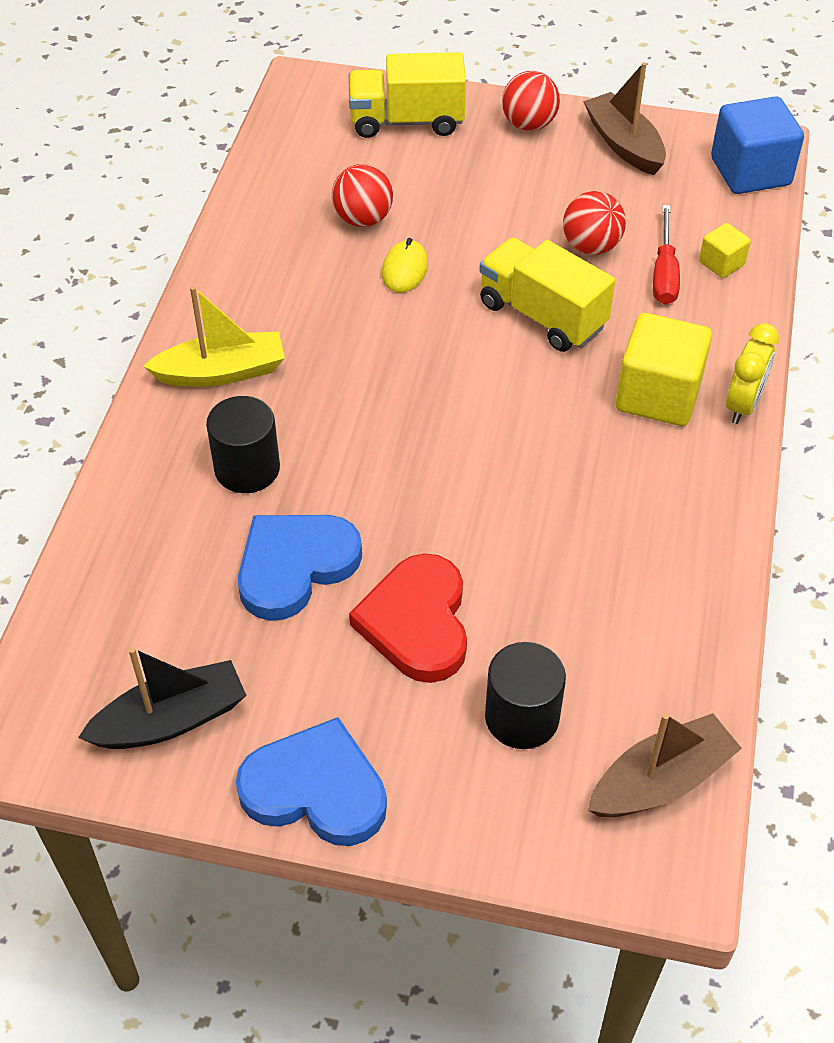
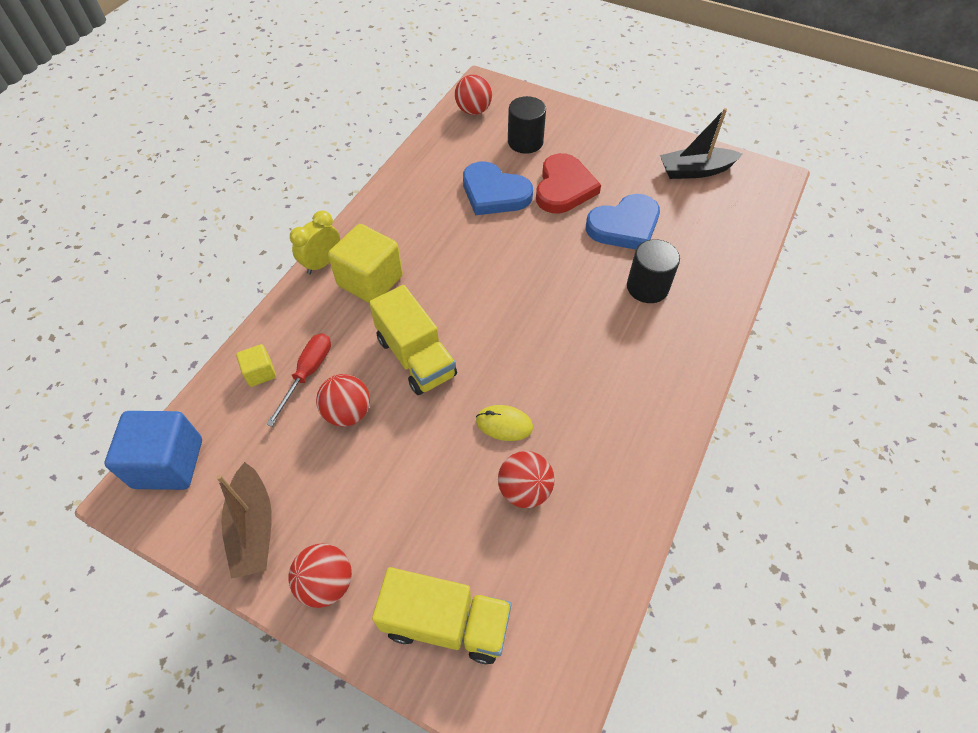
camera: 165 degrees left, 5 degrees up
yellow boat [143,286,285,387] -> none
blue heart [236,717,387,846] -> blue heart moved to [463,161,533,215]
yellow mouse [382,238,428,293] -> yellow mouse turned 75 degrees clockwise [476,405,533,441]
brown boat [588,713,742,817] -> red ball [455,74,492,115]

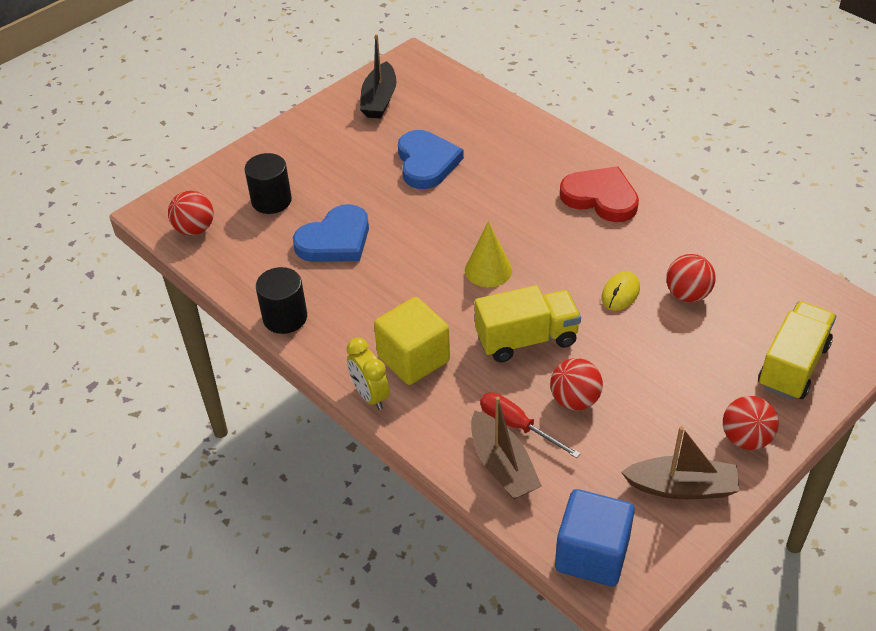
camera: 70 degrees left, 10 degrees down
yellow cube [236,344,276,387] -> brown boat [471,396,542,499]
red heart [536,153,601,213] -> red heart moved to [560,166,639,222]
black cylinder [627,239,680,303] -> black cylinder moved to [256,267,307,334]
none -> yellow cone [465,221,512,287]

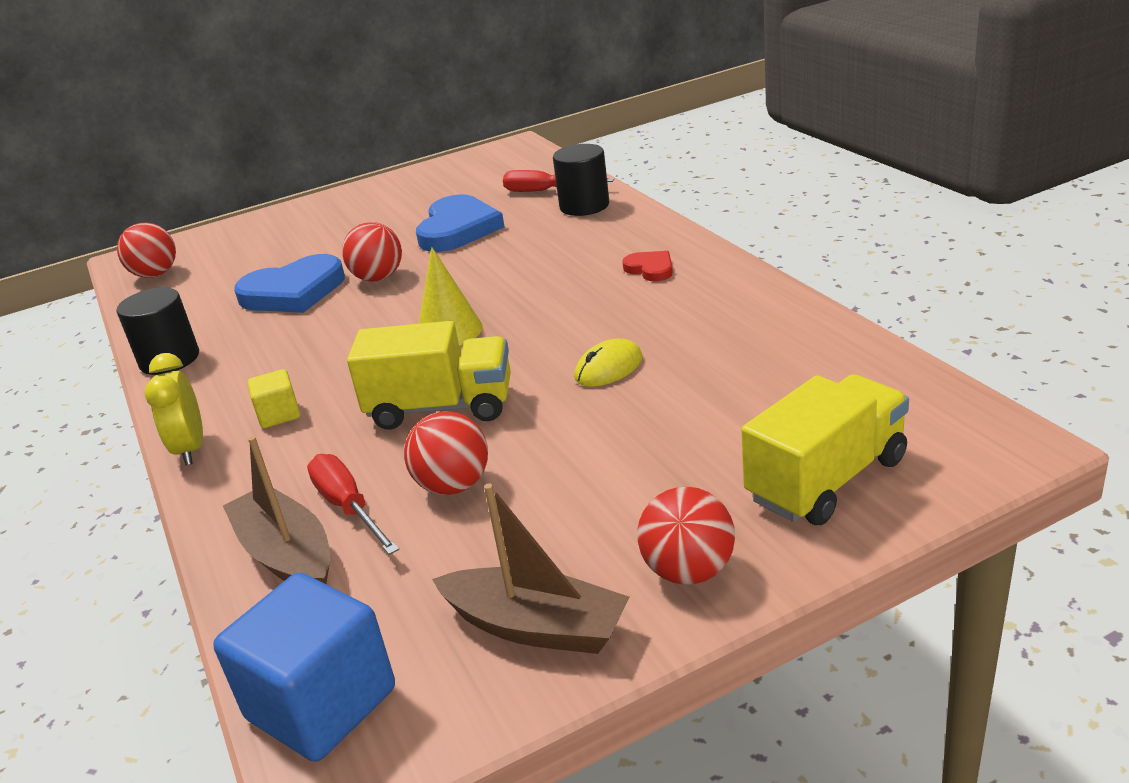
camera: 20 degrees right, 15 degrees down
black cylinder [245,153,292,214] -> black cylinder moved to [553,144,609,216]
black boat [360,34,396,119] -> none
yellow cube [374,297,450,385] -> yellow cube [247,369,300,428], size x0.50
brown boat [471,396,542,499] -> brown boat turned 150 degrees clockwise [223,436,330,584]
red heart [560,166,639,222] -> red heart [622,251,673,281], size x0.50
red ball [666,254,716,302] -> red ball moved to [342,222,402,281]
none -> red screwdriver [503,170,614,192]

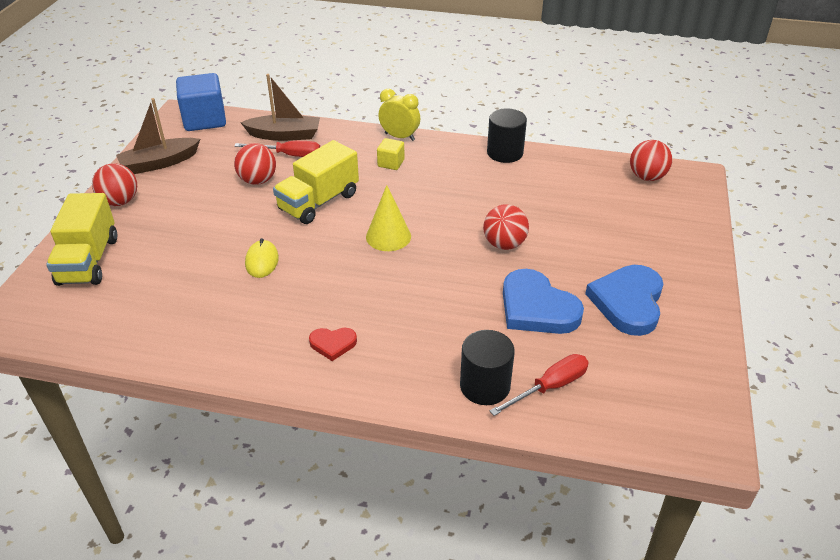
camera: 125 degrees right, 10 degrees up
blue heart [234,254,345,313] -> blue heart moved to [585,265,664,336]

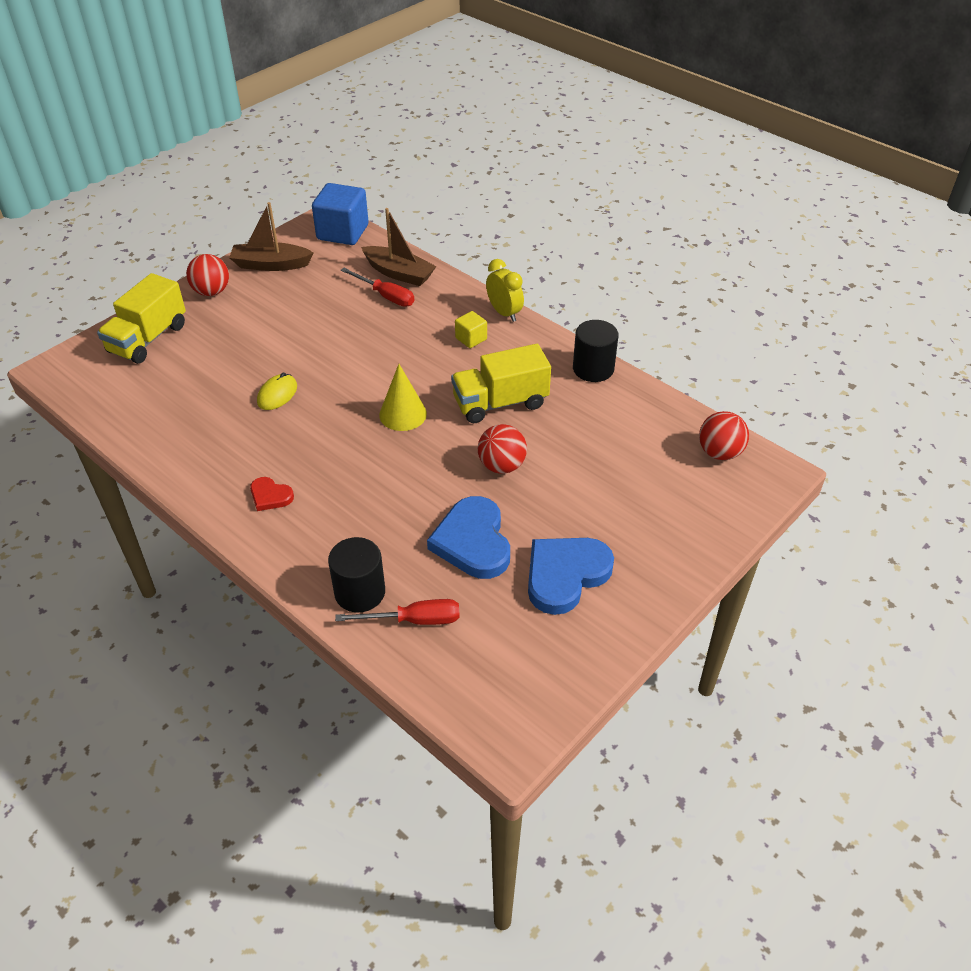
camera: 30 degrees right, 5 degrees up
red ball [234,143,276,185] -> none
yellow truck [273,140,359,224] -> yellow truck moved to [451,344,551,423]

